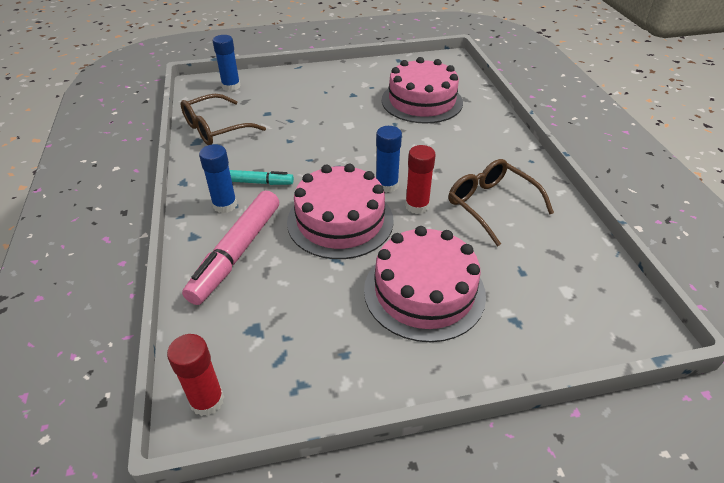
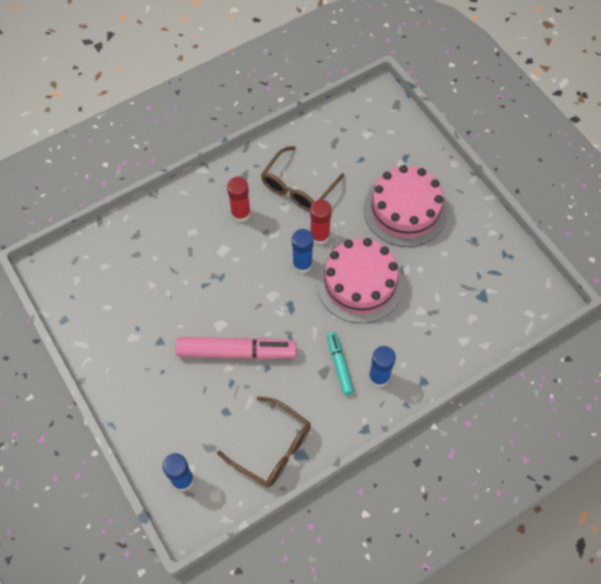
camera: 110 degrees left, 20 degrees up
red glue stick [167,334,224,416] -> red glue stick moved to [227,177,251,222]
pink marker [182,190,279,305] -> pink marker moved to [175,337,297,360]
pink cake [382,57,463,124] -> none

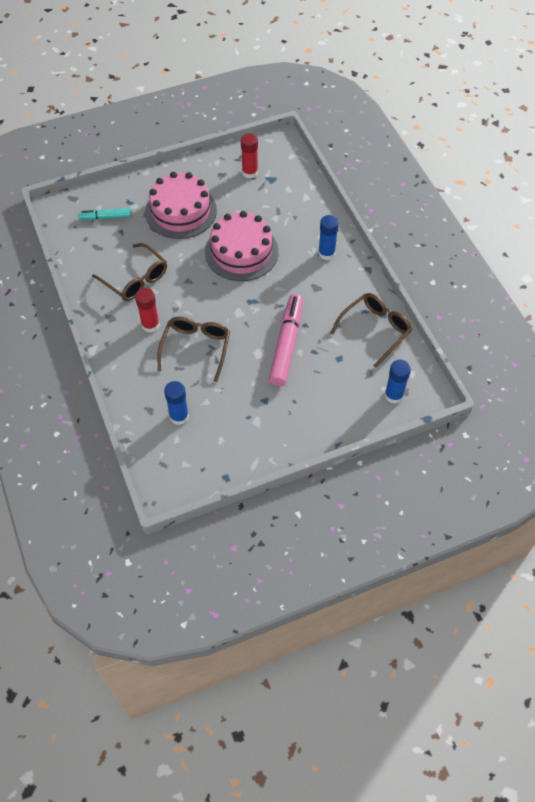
camera: 80 degrees left, 5 degrees down
blue glue stick [292,229,314,273] -> blue glue stick moved to [164,381,189,425]
red glue stick [310,200,332,245] -> red glue stick moved to [241,133,258,179]
turquoise marker [327,332,354,395] -> turquoise marker moved to [78,208,131,220]
none -> brown glasses [157,317,230,382]

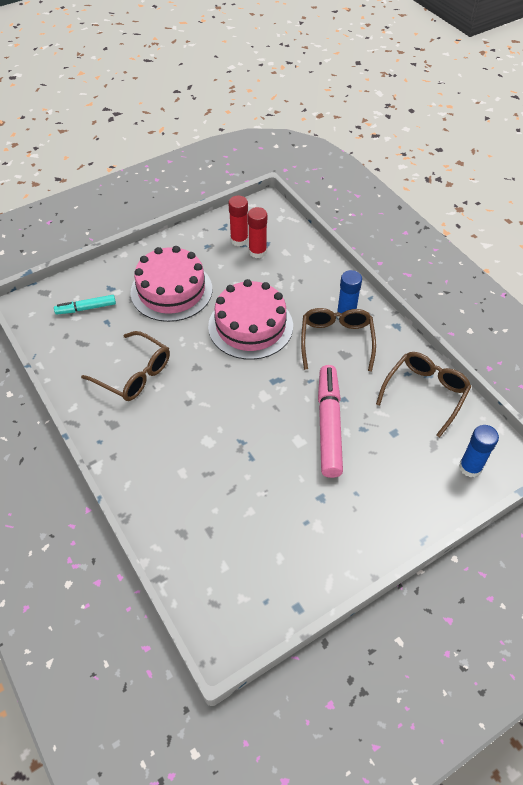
camera: 10 degrees left, 5 degrees down
red glue stick [135,288,160,333] -> red glue stick moved to [248,207,267,258]
brown glasses [157,317,230,382] -> brown glasses moved to [301,308,376,372]
blue glue stick [164,381,189,425] -> none

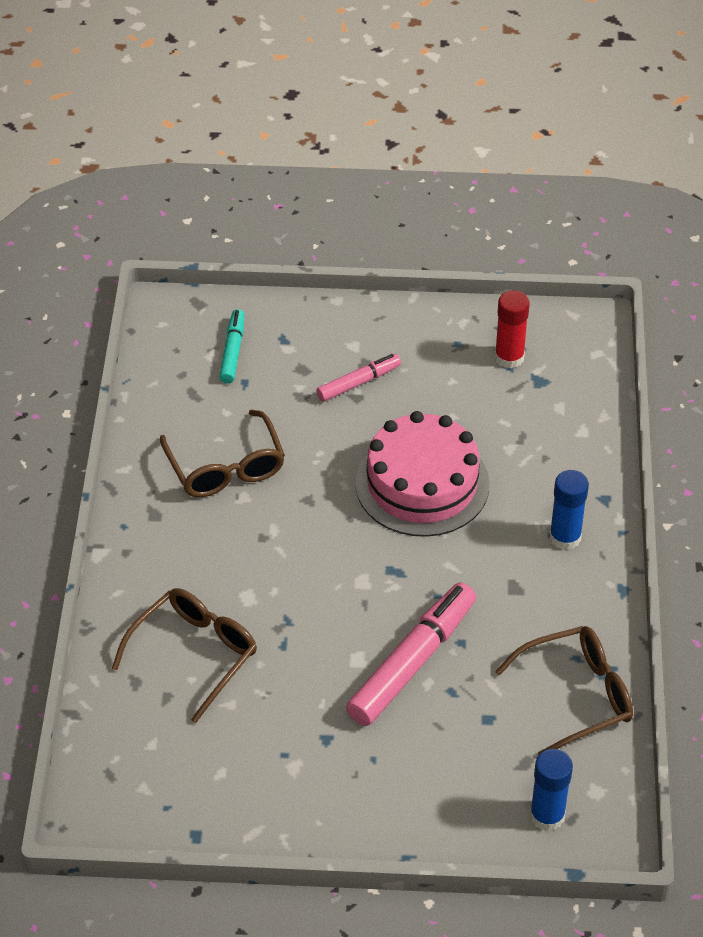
camera: 35 degrees right, 5 degrees down
turquoise marker [54,295,116,315] -> turquoise marker turned 75 degrees clockwise [219,309,245,383]
pink cake [130,246,212,322] -> pink marker [316,354,401,402]
red glue stick [248,207,267,258] -> none
brown glasses [301,308,376,372] -> brown glasses moved to [112,588,257,723]

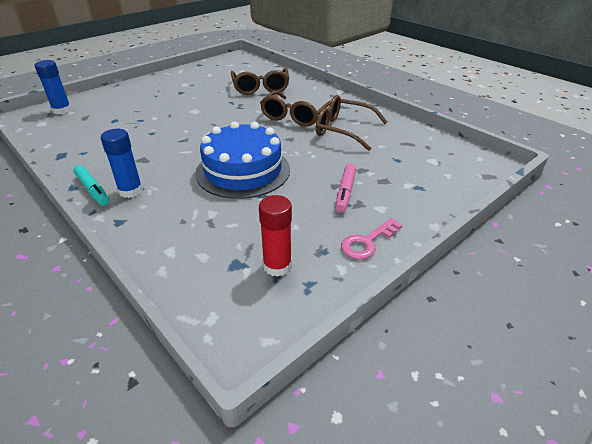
camera: 135 degrees right, 10 degrees down
turquoise marker [219,309,245,383] -> turquoise marker moved to [73,165,110,206]
pink marker [346,582,476,726] -> none
pink cake [355,411,489,537] -> blue cake [195,121,290,199]
brown glasses [495,626,633,755] -> brown glasses moved to [260,91,331,126]
none -> pink key [341,218,402,259]

